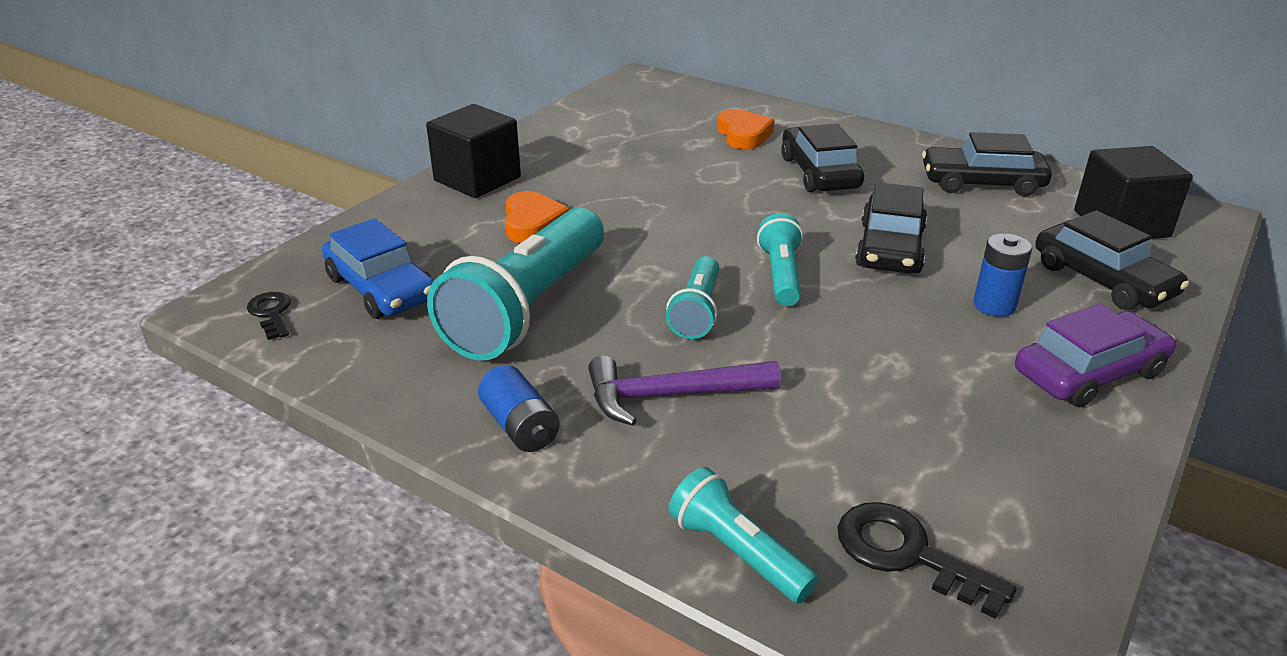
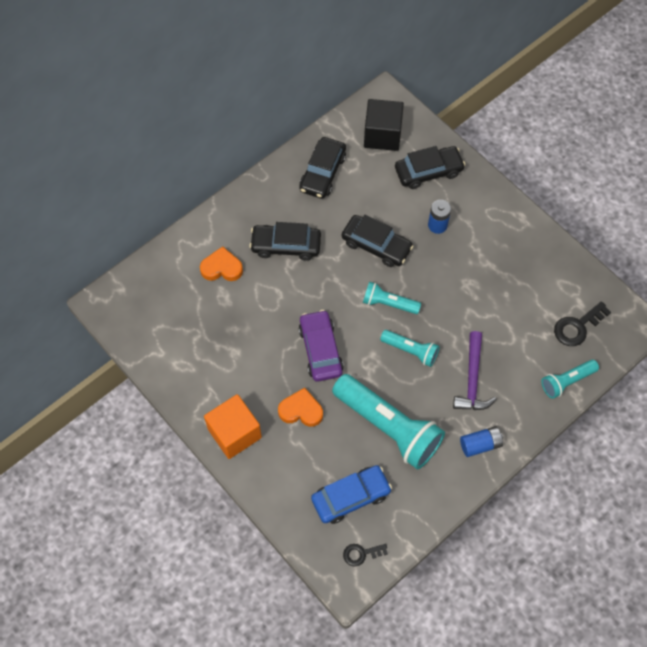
camera: 75 degrees left, 30 degrees up
black cube [426,104,521,198] -> orange cube [204,394,262,459]
purple car [1015,304,1176,407] -> purple car moved to [299,310,344,382]

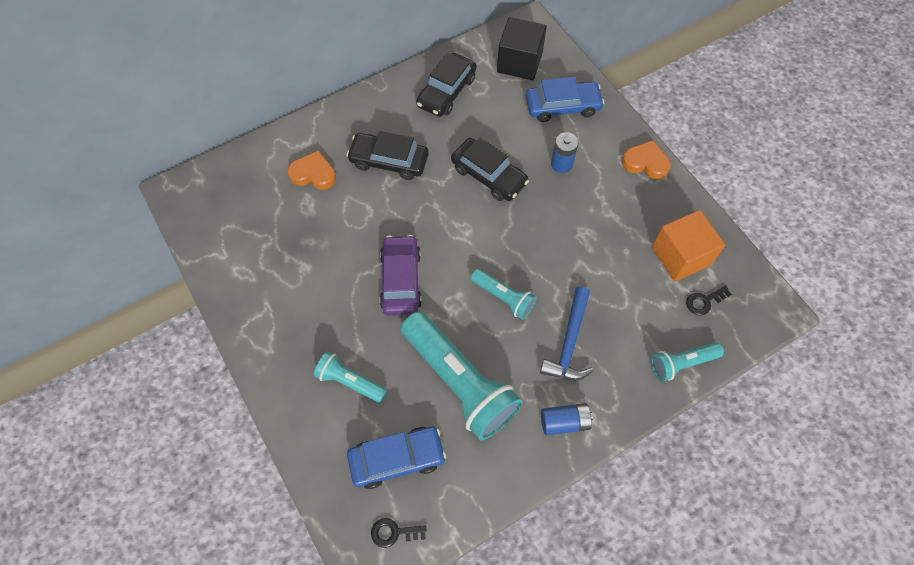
camera: 10 degrees right, 0 degrees up
orange cube [204,394,262,459] -> orange cube moved to [652,210,725,281]
orange heart [278,388,323,427] -> orange heart moved to [622,140,671,179]
turquoise flashlight [363,282,421,314] -> turquoise flashlight moved to [314,351,387,403]
black car [395,146,465,189] -> blue car [526,77,604,122]
purple hammer [453,331,497,410] -> blue hammer [540,287,593,380]
black key [554,301,611,346] -> black key [686,285,732,315], size x0.64

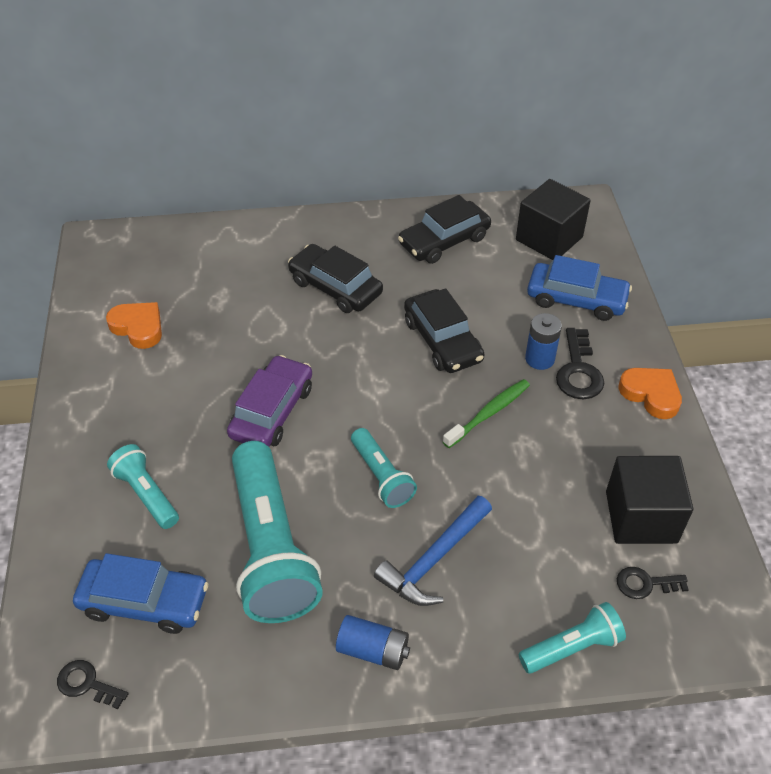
camera: 25 degrees right, 15 degrees down
orange heart [287,150,336,190] -> orange heart moved to [106,302,162,349]
turquoise flashlight [651,342,724,381] -> turquoise flashlight turned 150 degrees clockwise [519,602,626,674]
orange cube [652,210,725,281] -> black cube [606,456,693,544]
none -> green toothbrush [443,379,530,448]
none -> black key [556,328,604,399]

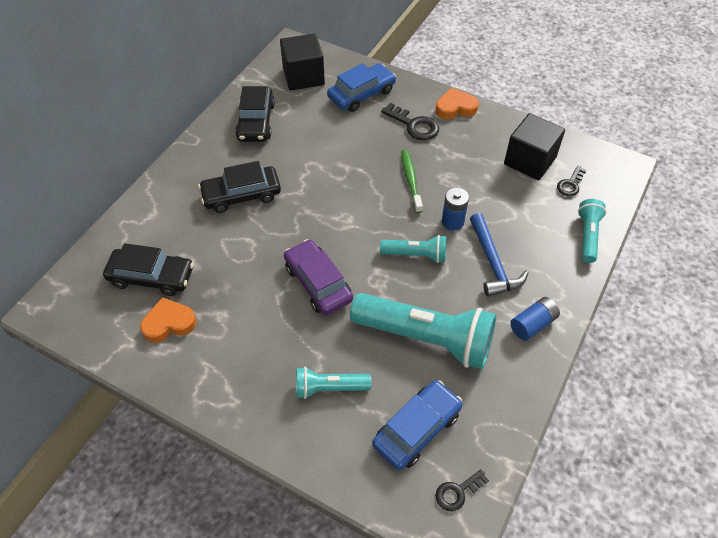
camera: 55 degrees left, 5 degrees up
black car [404,288,485,373] -> black car moved to [103,243,194,296]
blue battery [525,313,562,370] -> blue battery moved to [442,188,469,230]

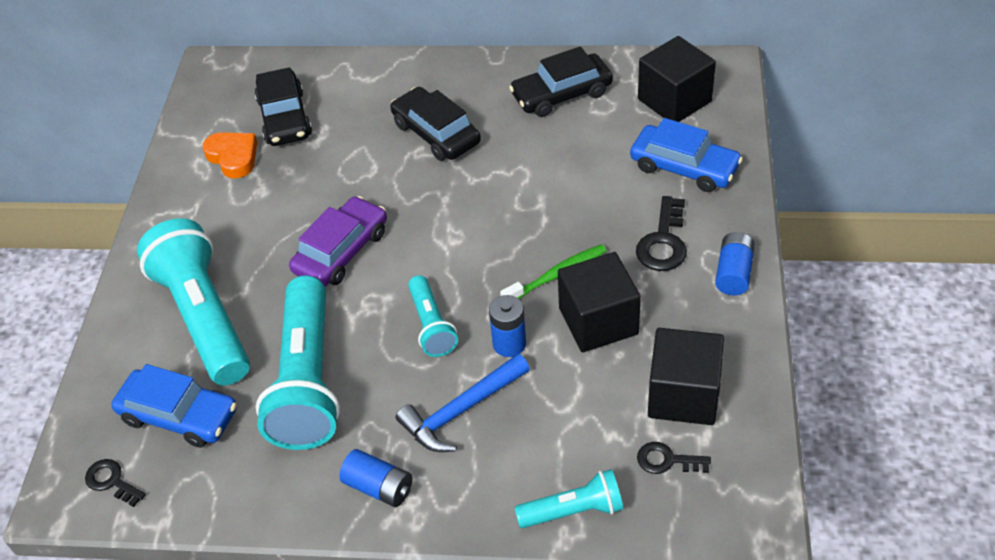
camera: 70 degrees right, 5 degrees down
turquoise flashlight [296,367,371,399] -> turquoise flashlight [137,218,250,385], size x1.96
orange heart [436,88,479,119] -> blue battery [715,232,755,295]
none -> black cube [558,252,641,352]

